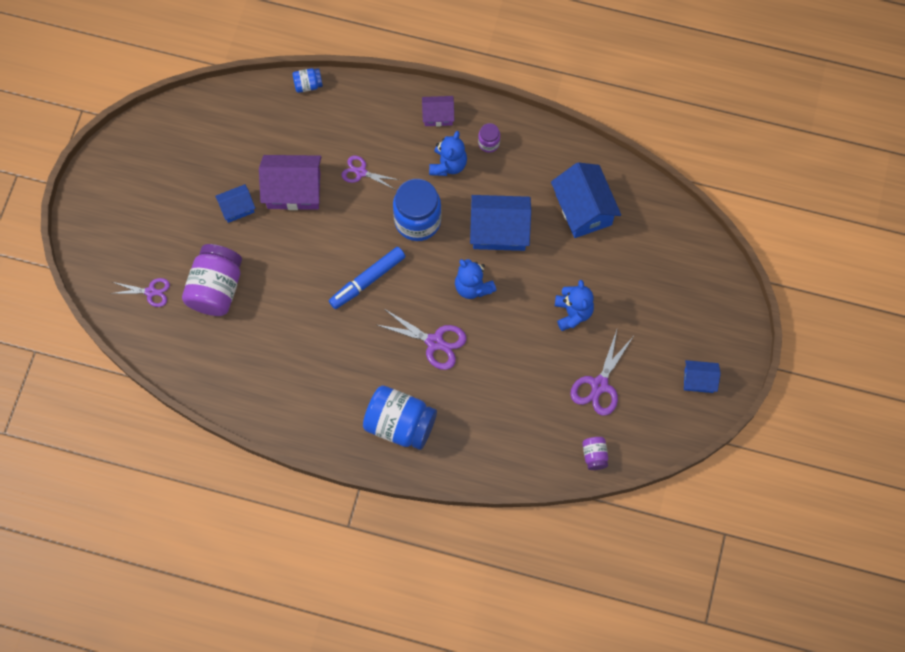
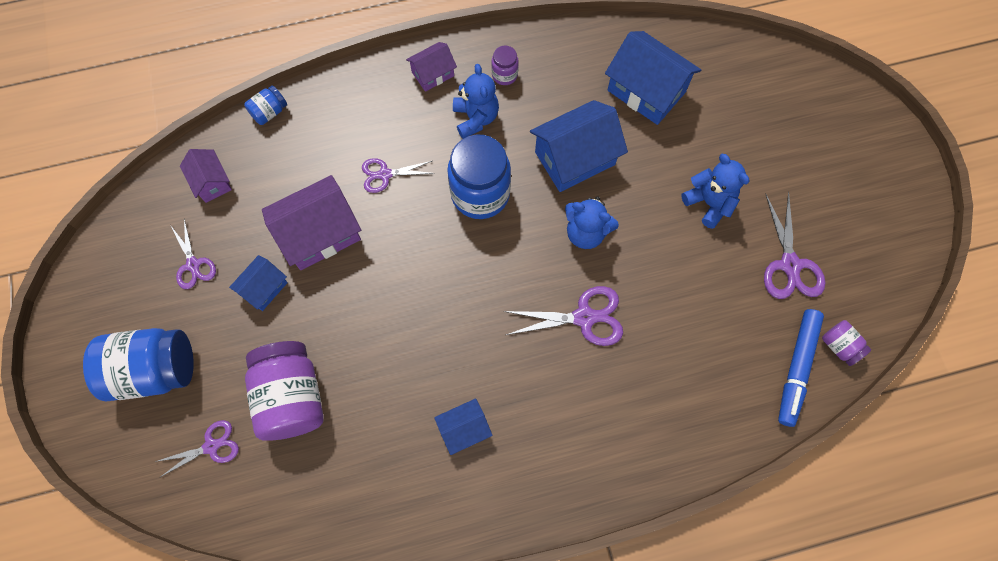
camera: 30 degrees left, 0 degrees up
blue marker [329,247,406,309] -> blue marker moved to [778,309,824,427]
blue jar [363,386,437,450] -> blue jar moved to [83,328,194,402]
blue house [684,360,721,393] -> blue house moved to [434,398,493,455]
none -> purple scissors [171,219,216,289]
none -> purple house [180,149,232,203]

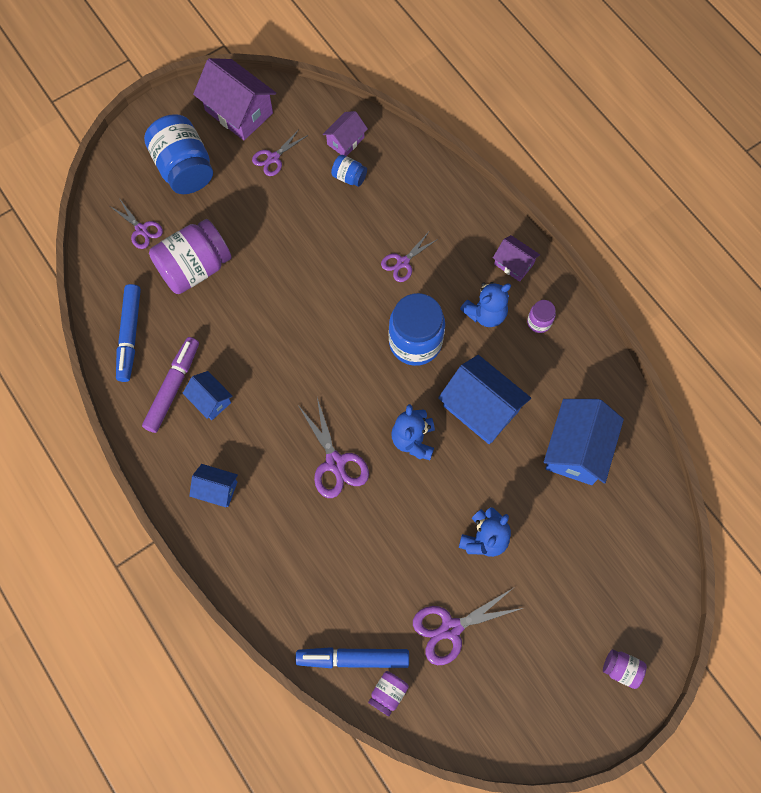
camera: 70 degrees right, 0 degrees up
blue house [229,255,288,311] -> blue house moved to [189,464,238,507]
blue jar [244,85,287,125] -> blue jar moved to [331,155,367,187]
purple house [262,175,361,270] -> purple house moved to [193,58,276,140]
purple scissors [362,158,434,193] -> purple scissors turned 105 degrees counterclockwise [381,232,438,282]
none -> blue marker [116,284,141,382]
none -> purple marker [142,337,199,433]
none -> purple jar [603,649,647,689]

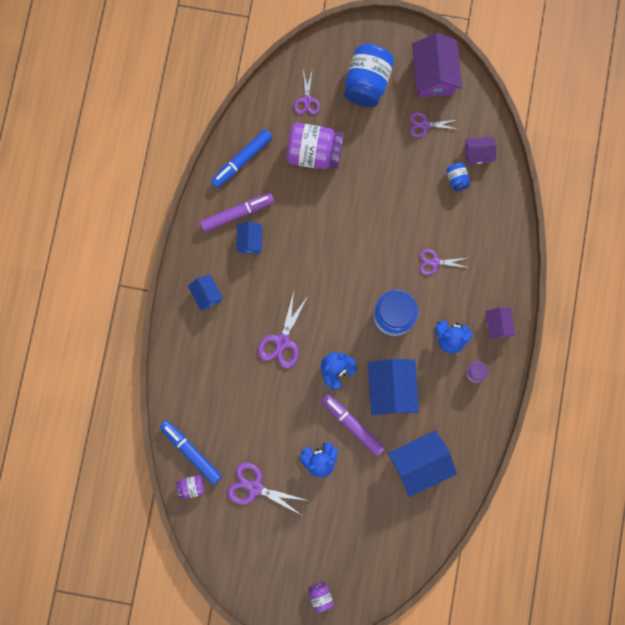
camera: 45 degrees right, 10 degrees up
none -> purple marker [321,394,385,457]

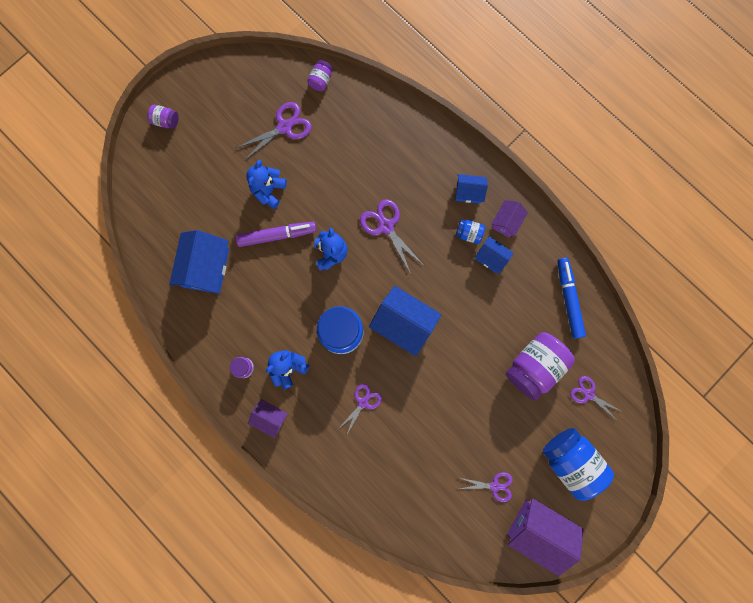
camera: 125 degrees right, 0 degrees up
blue marker [160,420,222,485] -> none
purple marker [200,193,274,232] -> none
blue house [368,359,419,415] -> blue house moved to [369,286,442,356]
purple scissors [410,112,457,137] -> purple scissors turned 60 degrees clockwise [459,472,513,502]
blue jar [446,163,470,191] -> blue jar moved to [455,219,485,244]
purple house [465,137,497,164] -> purple house moved to [491,200,528,238]

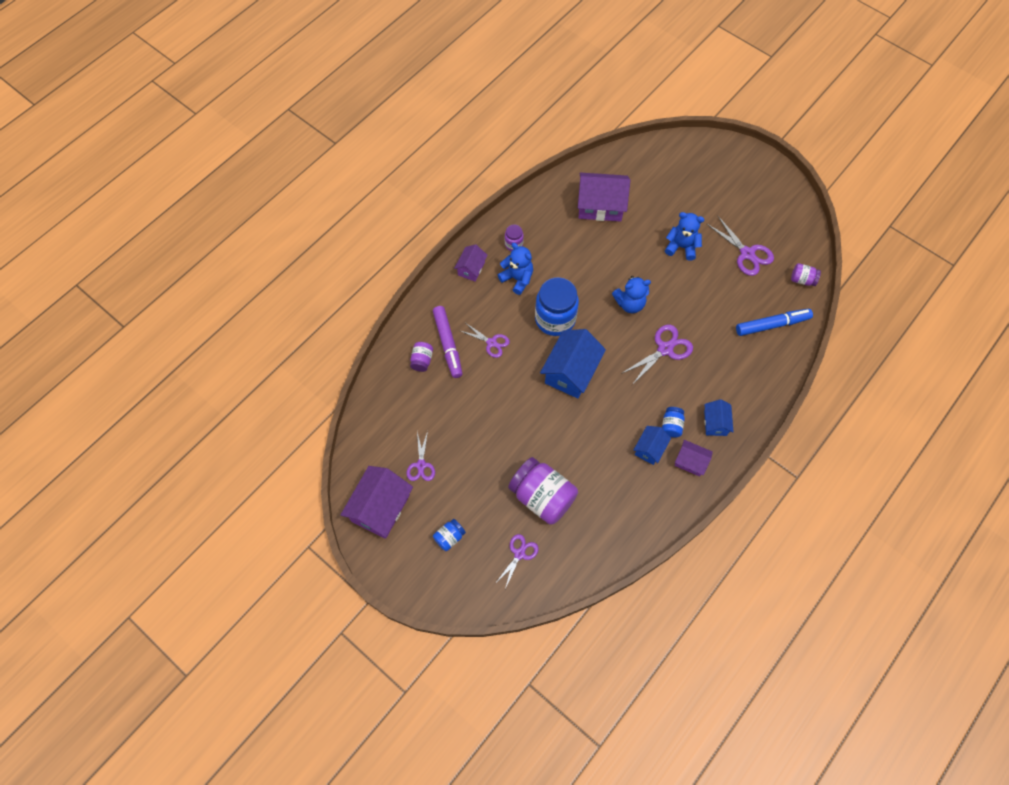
camera: 85 degrees right, 15 degrees down
purple jar [147,105,178,129] -> purple jar moved to [410,342,433,372]
blue house [169,230,229,294] -> purple house [578,173,630,222]
purple marker [236,222,316,247] -> purple marker moved to [433,306,463,378]
blue jar [543,428,614,501] -> blue jar [433,519,466,551], size x0.47
blue marker [557,258,586,339] -> blue marker moved to [736,309,813,336]

